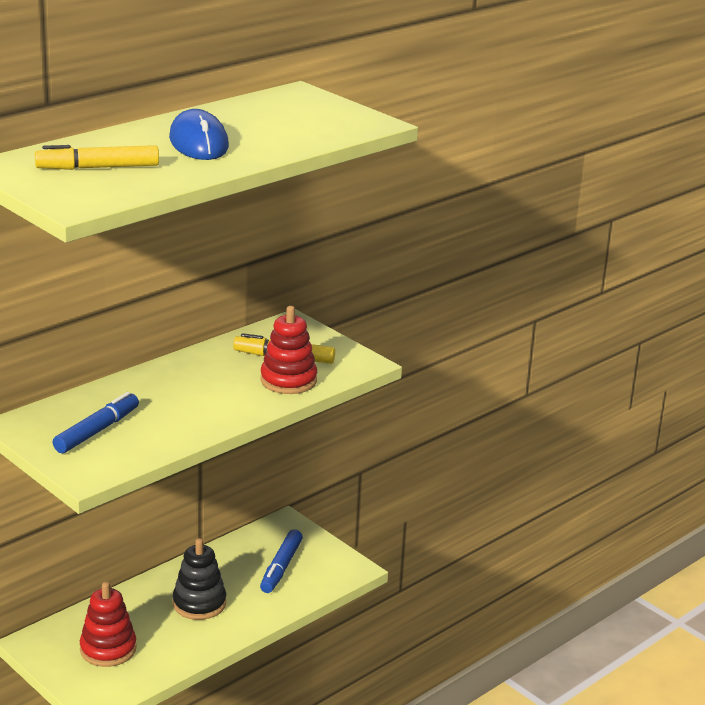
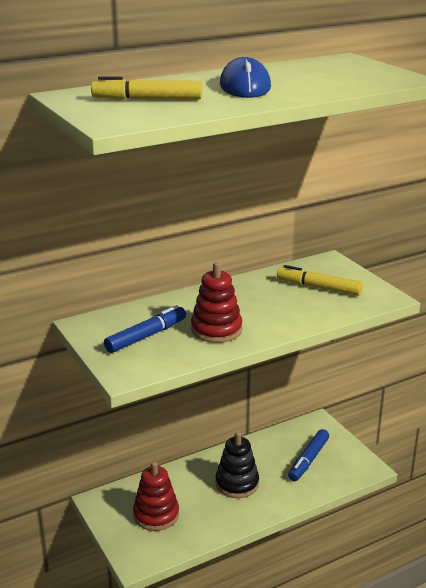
camera: 15 degrees right, 0 degrees up
red stacking toy [260,306,317,394] -> red stacking toy moved to [191,262,242,343]

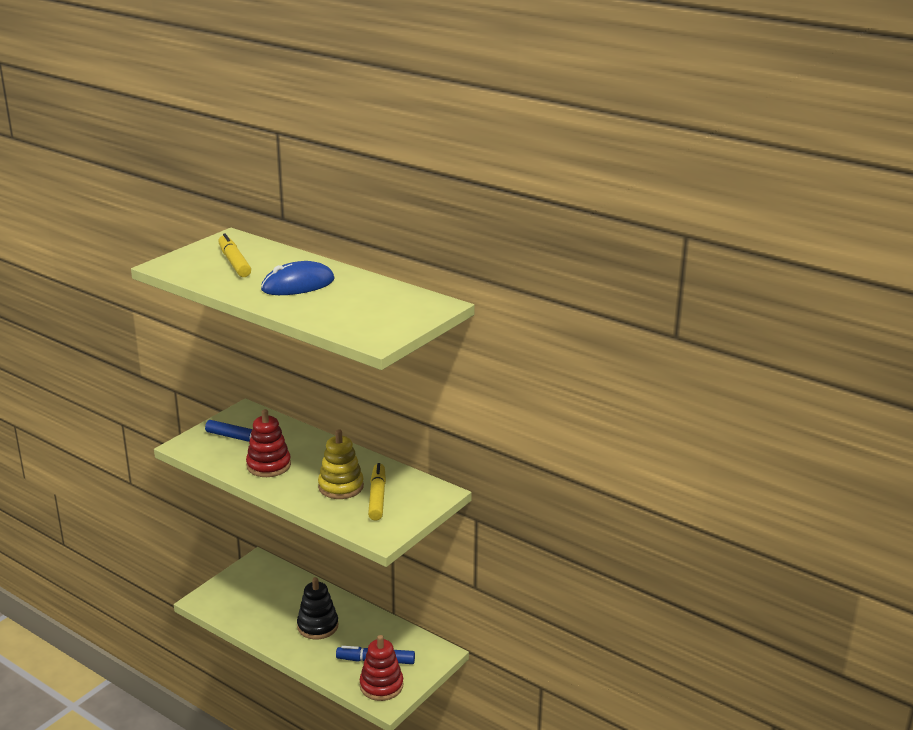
camera: 65 degrees right, 0 degrees up
red stacking toy [133,461,179,531] -> red stacking toy moved to [360,635,403,701]
none -> yellow stacking toy [318,429,364,499]

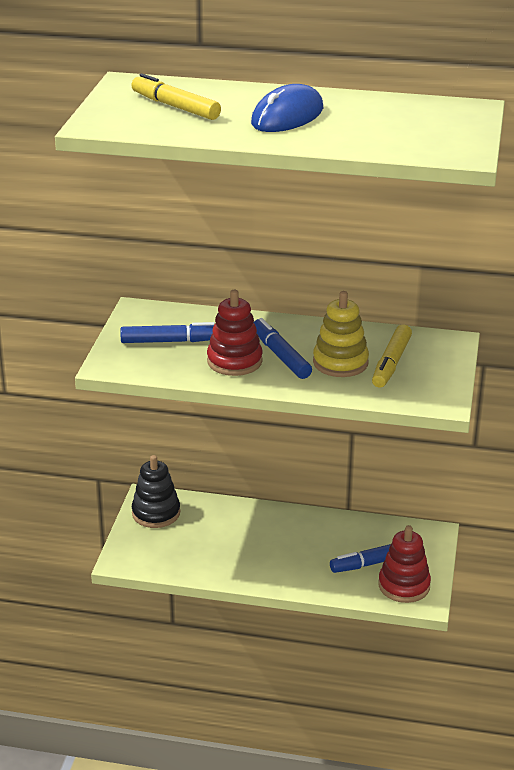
camera: 25 degrees left, 5 degrees up
black stacking toy [297,577,338,640] -> black stacking toy moved to [132,455,180,528]
yellow marker [368,463,386,521] -> yellow marker turned 135 degrees counterclockwise [372,324,412,388]
none -> blue marker [253,318,312,379]

